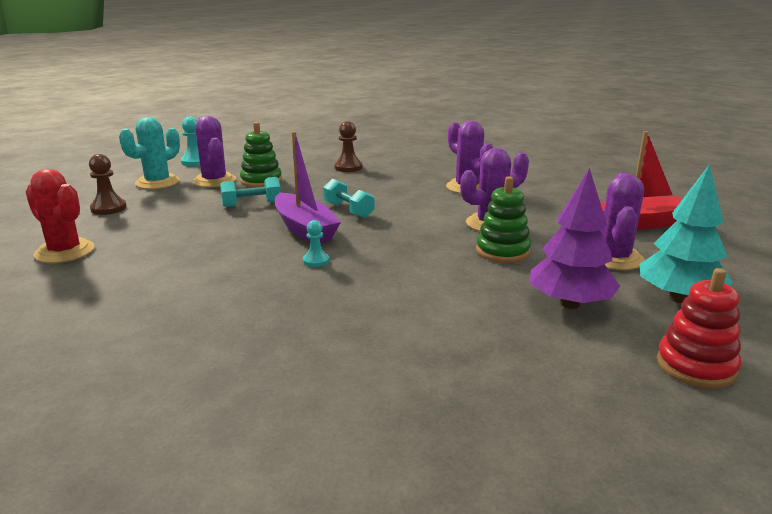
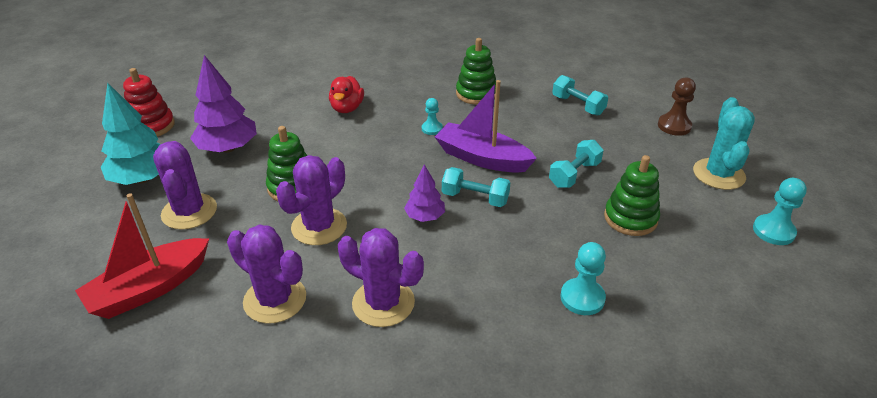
camera: 150 degrees right, 15 degrees up
red cactus [26,169,95,263] -> none
purple cactus [193,116,236,188] -> purple cactus moved to [227,224,306,324]
brown pawn [334,121,363,172] -> turquoise pawn [561,242,606,315]
none -> red duck [329,76,364,113]
none -> purple tree [404,164,445,222]
none -> green stacking toy [456,38,496,105]
none -> turquoise dumbbell [552,75,608,116]

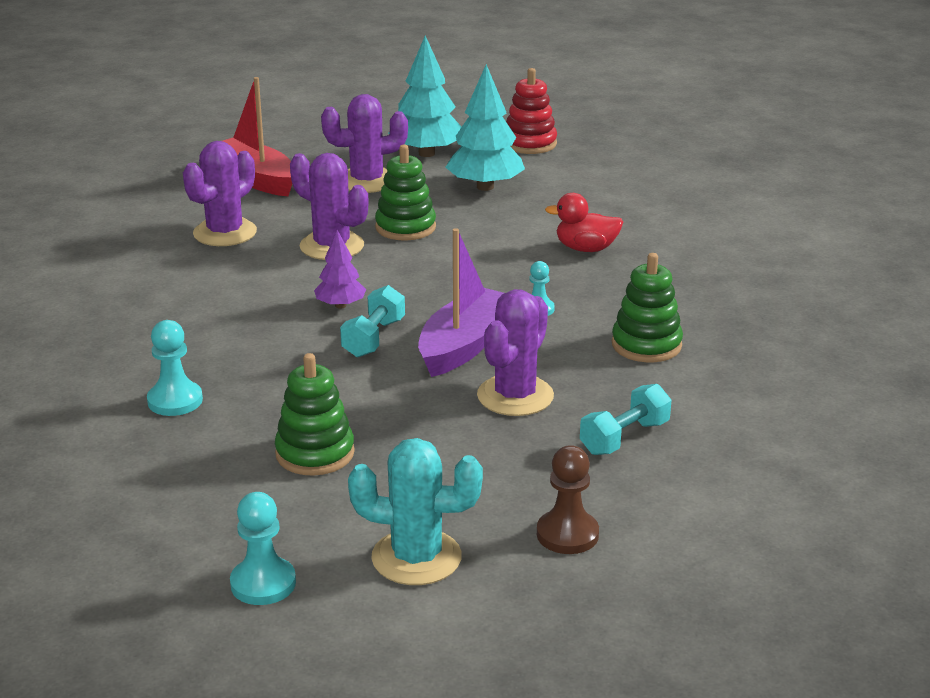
camera: 90 degrees right, 10 degrees down
purple tree [190,55,257,153] -> turquoise tree [445,64,525,191]
purple cactus [338,228,424,327] -> purple cactus moved to [477,289,554,416]
turquoise dumbbell [549,140,604,188] -> none

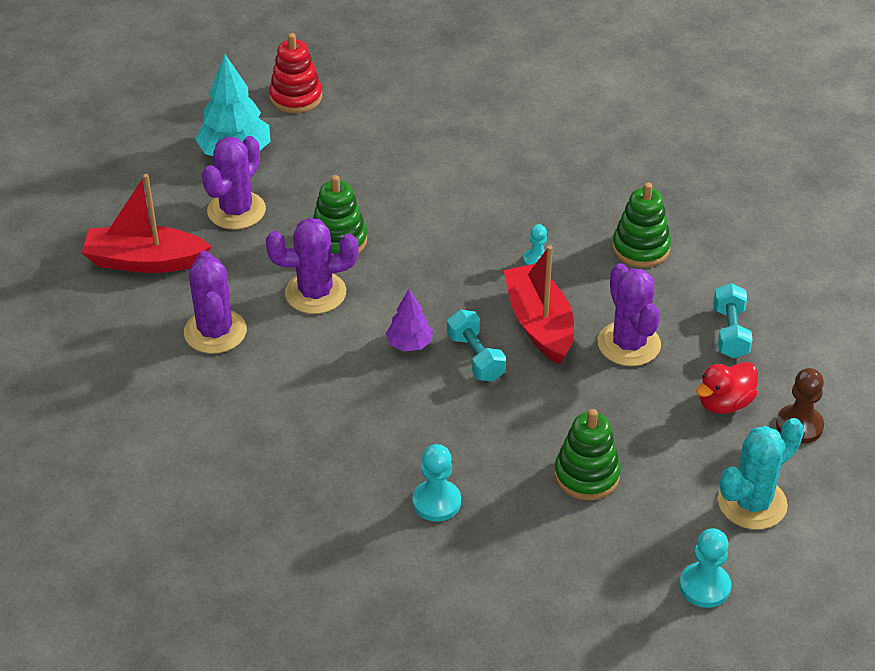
camera: 45 degrees left, 15 degrees up
purple boat [418,228,504,377] -> red boat [504,245,574,365]
turquoise tree [445,64,525,191] -> none
red duck [545,193,623,252] -> red duck moved to [696,362,758,414]

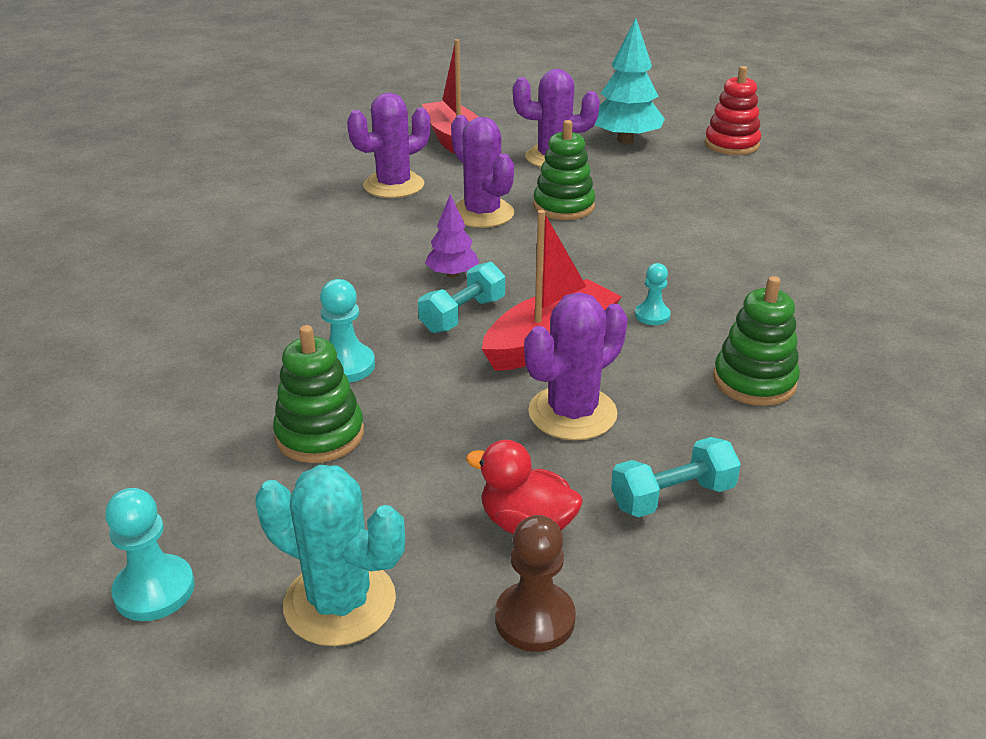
camera: 65 degrees right, 10 degrees down
turquoise pawn [412,444,461,522] -> turquoise pawn moved to [320,279,375,383]

